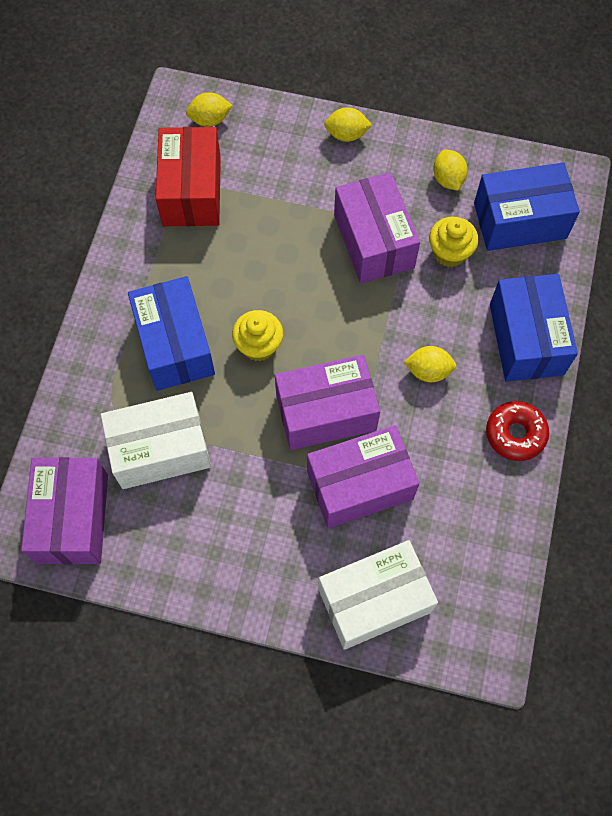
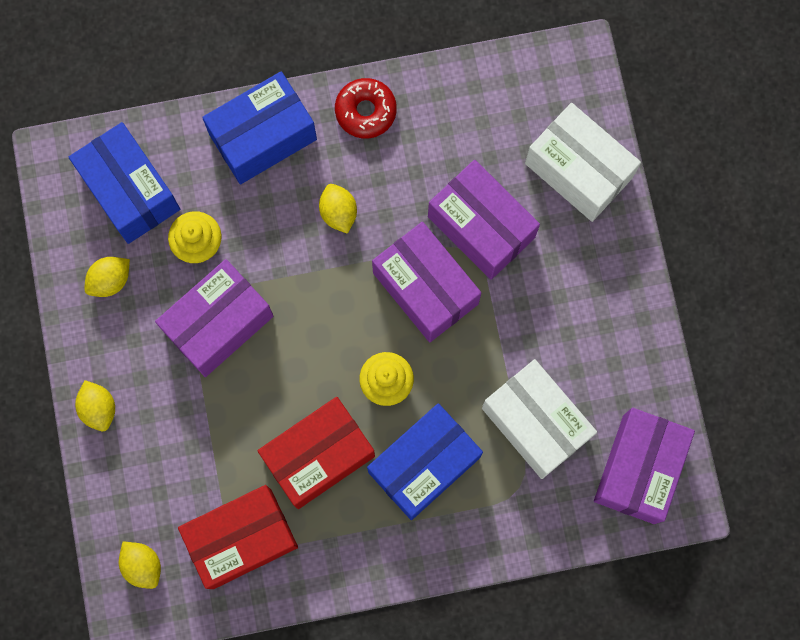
camera: 115 degrees left, 10 degrees up
purple box [21,457,108,564] -> purple box turned 45 degrees counterclockwise [594,408,695,524]
none -> red box [257,397,375,509]

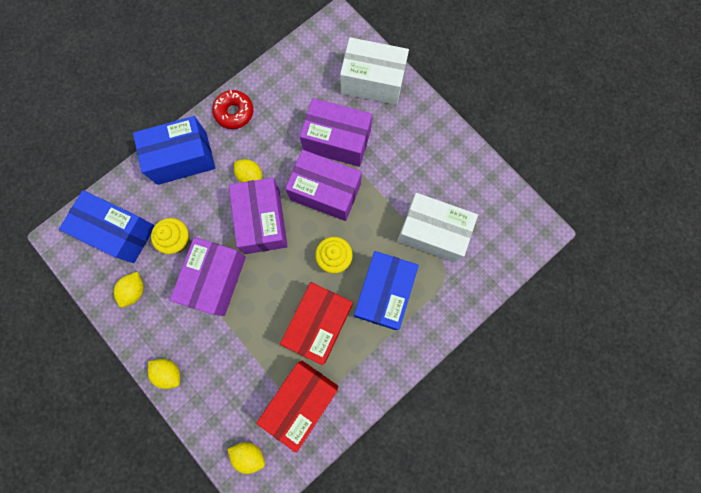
camera: 30 degrees left, 0 degrees up
blue box [202,71,317,184] -> blue box turned 45 degrees clockwise [133,116,215,185]
purple box [594,408,695,524] -> purple box moved to [229,178,288,254]

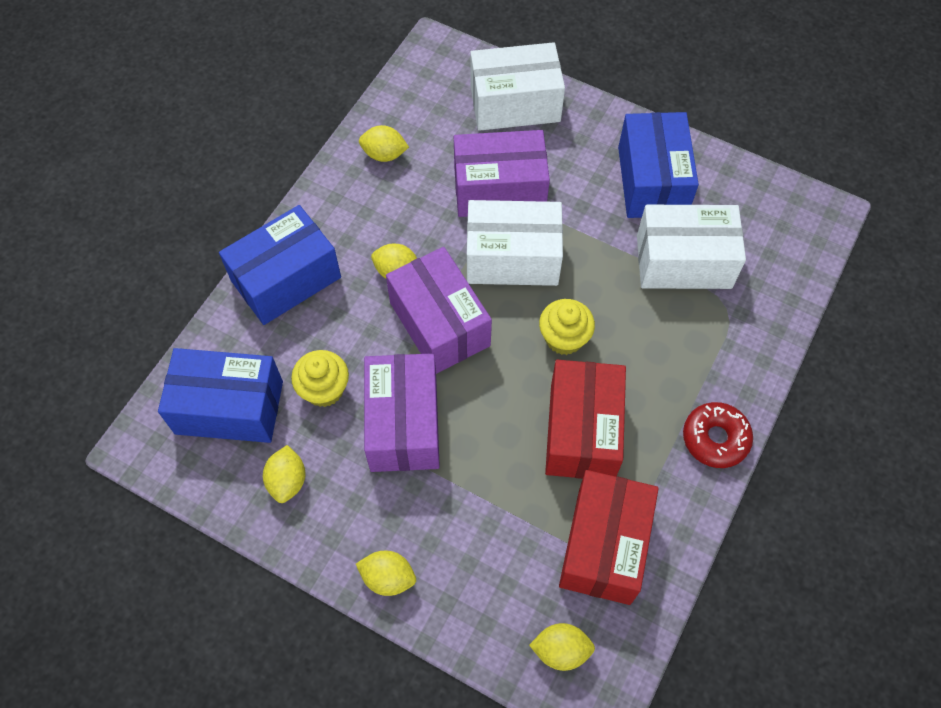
camera: 20 degrees left, 15 degrees down
red donut [212,90,253,129] -> red donut moved to [683,402,753,468]
purple box [285,150,362,221] -> white box [467,200,563,286]
blue box [354,251,419,330] -> blue box moved to [618,112,699,218]
none -> yellow lemon [359,125,409,162]

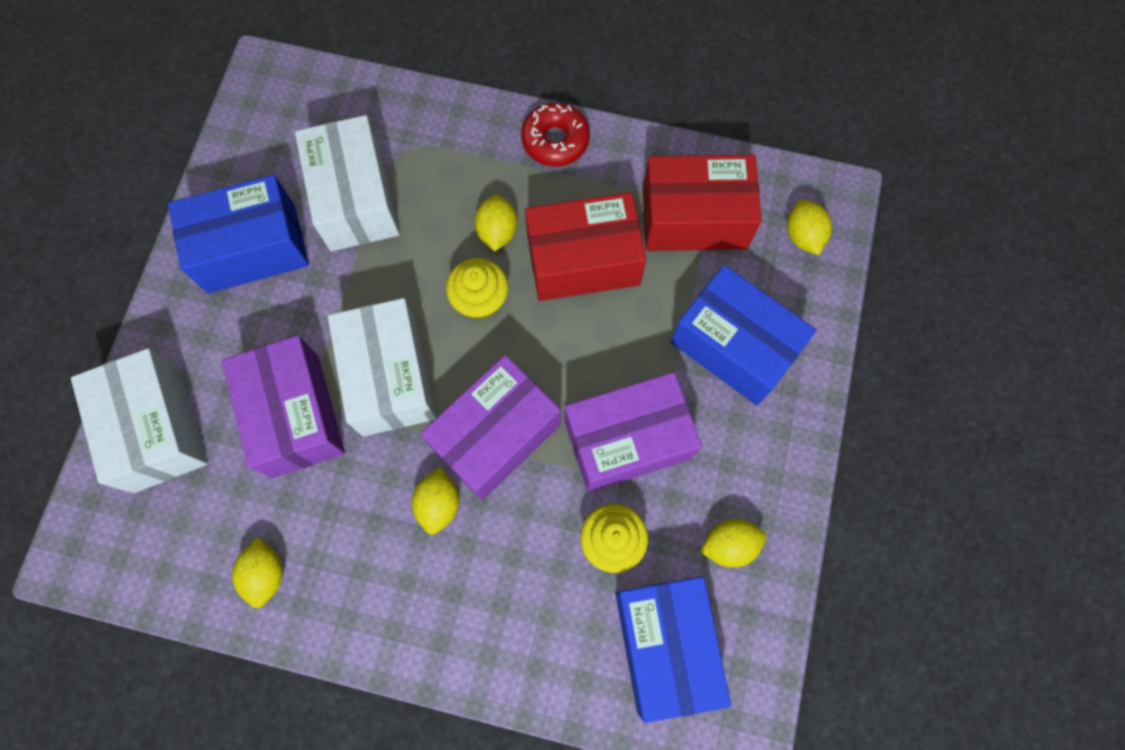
camera: 105 degrees left, 10 degrees up
blue box [219,205,341,325] -> blue box moved to [671,265,817,405]
yellow lemon [356,550,416,596] -> yellow lemon moved to [475,194,517,251]

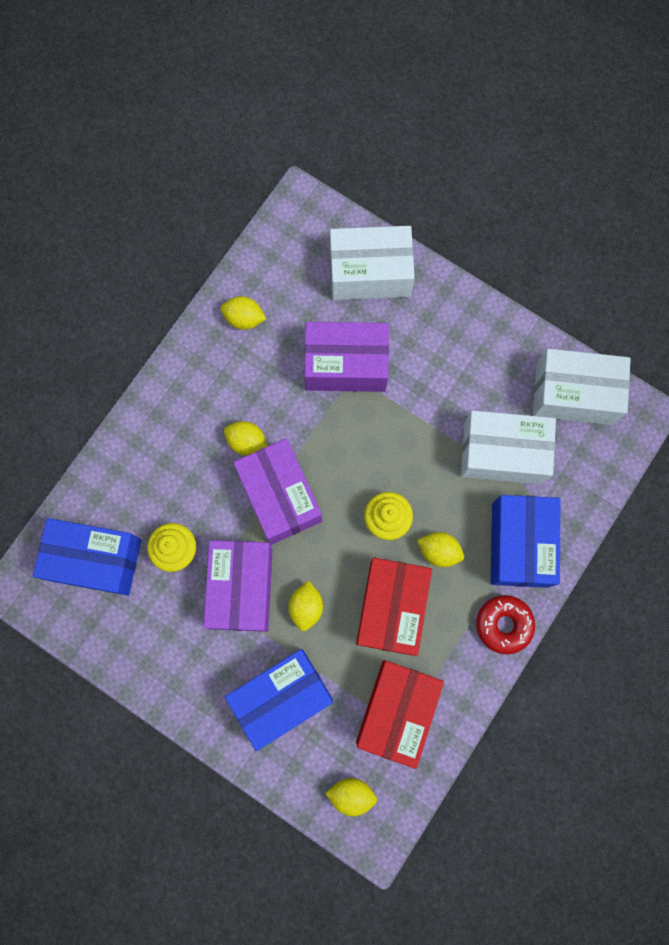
camera: 110 degrees right, 5 degrees up
blue box [168,175,309,294] -> blue box moved to [491,495,560,588]
white box [328,298,436,437] -> white box moved to [533,349,631,425]
yellow lemon [700,519,766,568] -> yellow lemon moved to [288,581,323,631]

